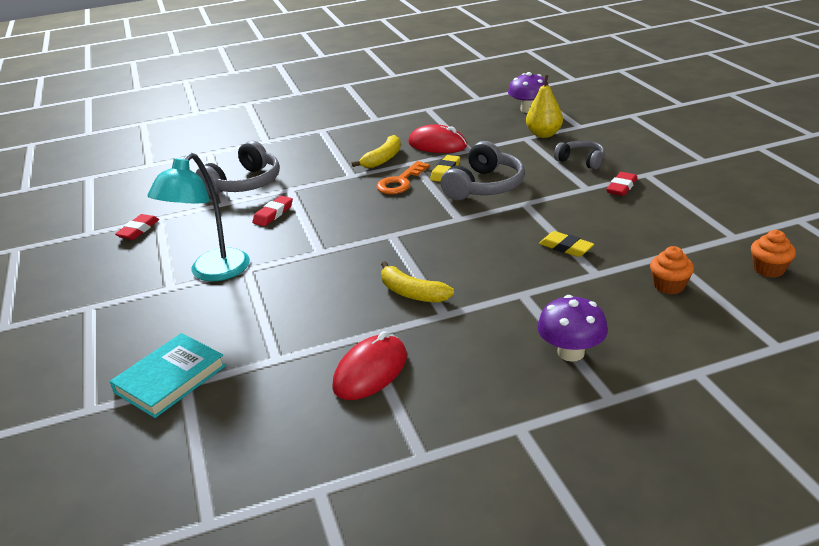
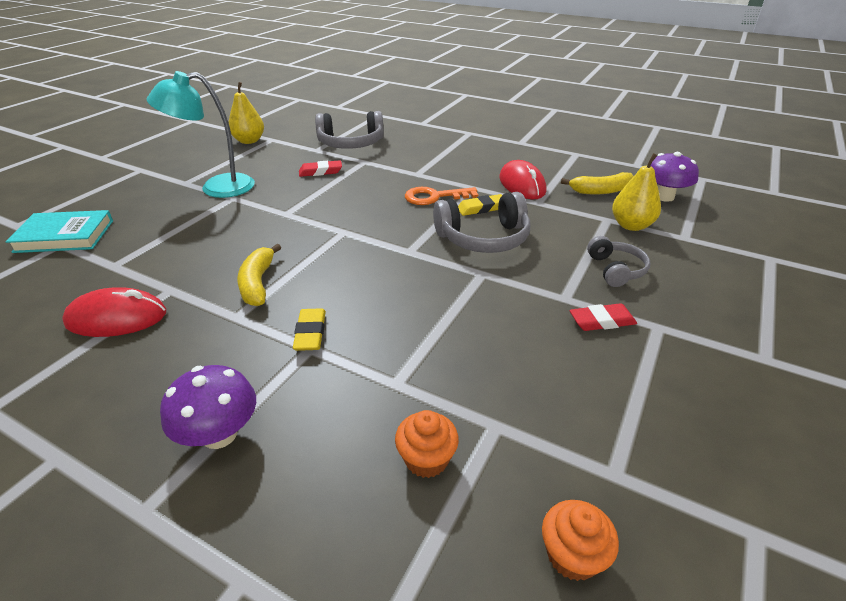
camera: 45 degrees right, 5 degrees up
red eraser [115,214,159,240] -> yellow pear [229,82,264,144]
yellow banana [352,135,401,168] -> yellow banana moved to [561,172,634,194]
yellow eraser [539,231,594,257] -> yellow eraser moved to [293,308,326,351]

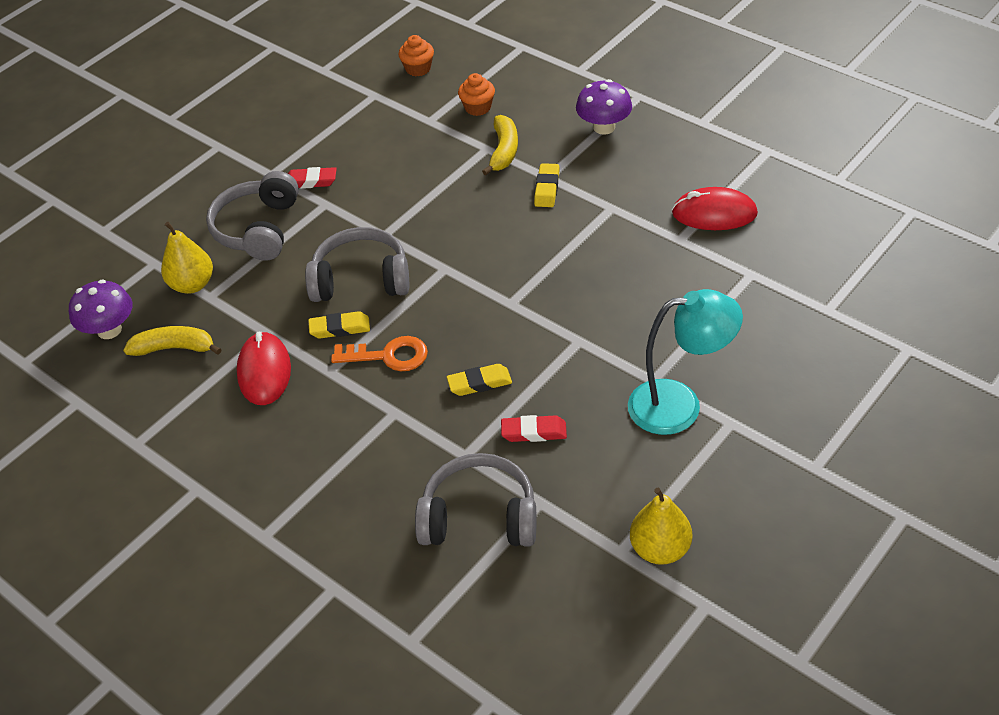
camera: 165 degrees left, 10 degrees up
turquoise book [6,210,113,253] -> none
yellow banana [237,244,282,306] -> yellow banana moved to [482,115,518,175]
grey headphones [587,236,650,287] -> grey headphones [206,171,299,261], size x1.67
none -> yellow eraser [447,364,512,396]

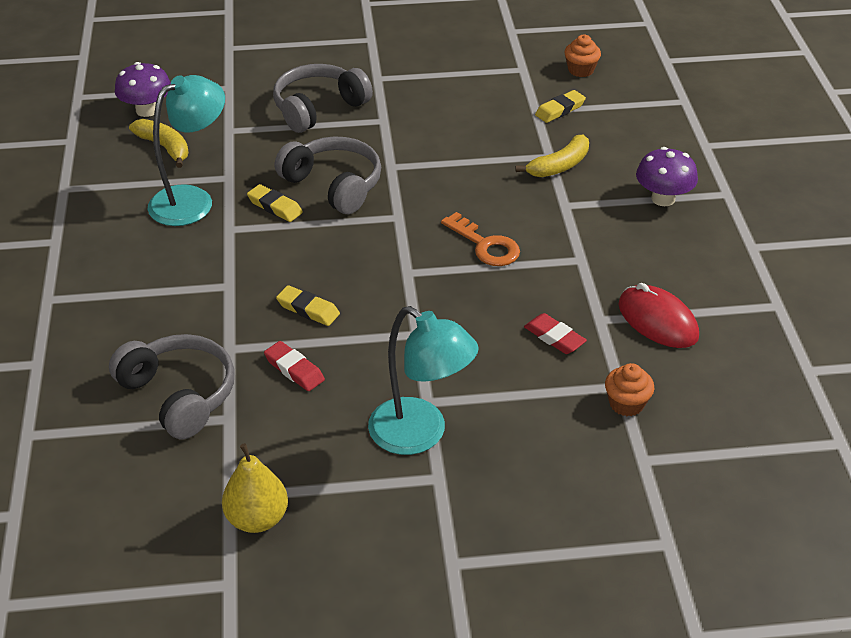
camera: 40 degrees right, 5 degrees down
yellow pear [161,222,213,294] -> none
red mouse [236,332,291,405] -> turquoise lamp [148,75,225,226]
red eraser [288,167,337,189] -> red eraser moved to [524,313,587,354]
orange key [331,336,428,371] -> orange key moved to [441,212,520,266]
orange cupcake [458,73,495,116] -> orange cupcake moved to [605,363,654,416]
yellow eraser [534,163,560,207] -> yellow eraser moved to [535,90,586,123]

